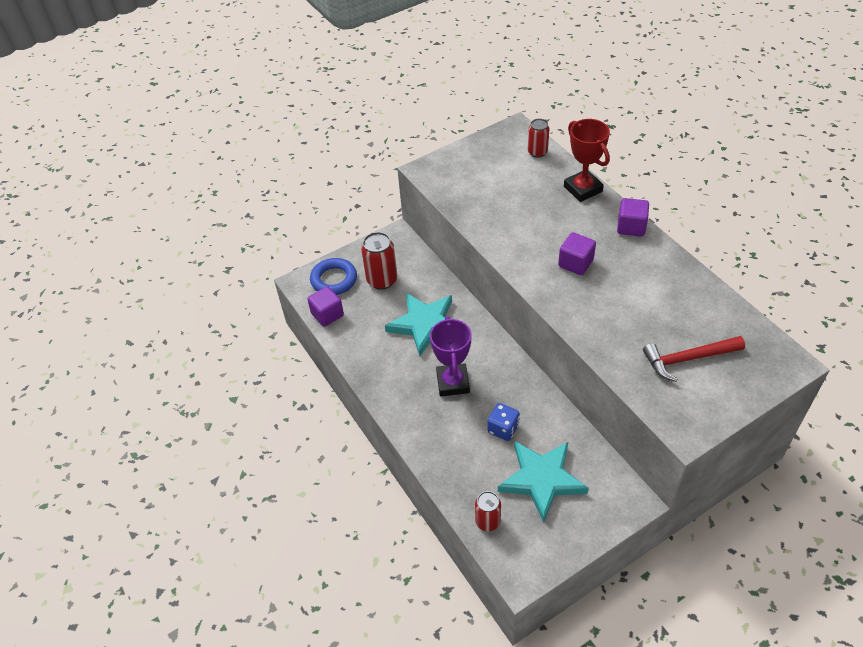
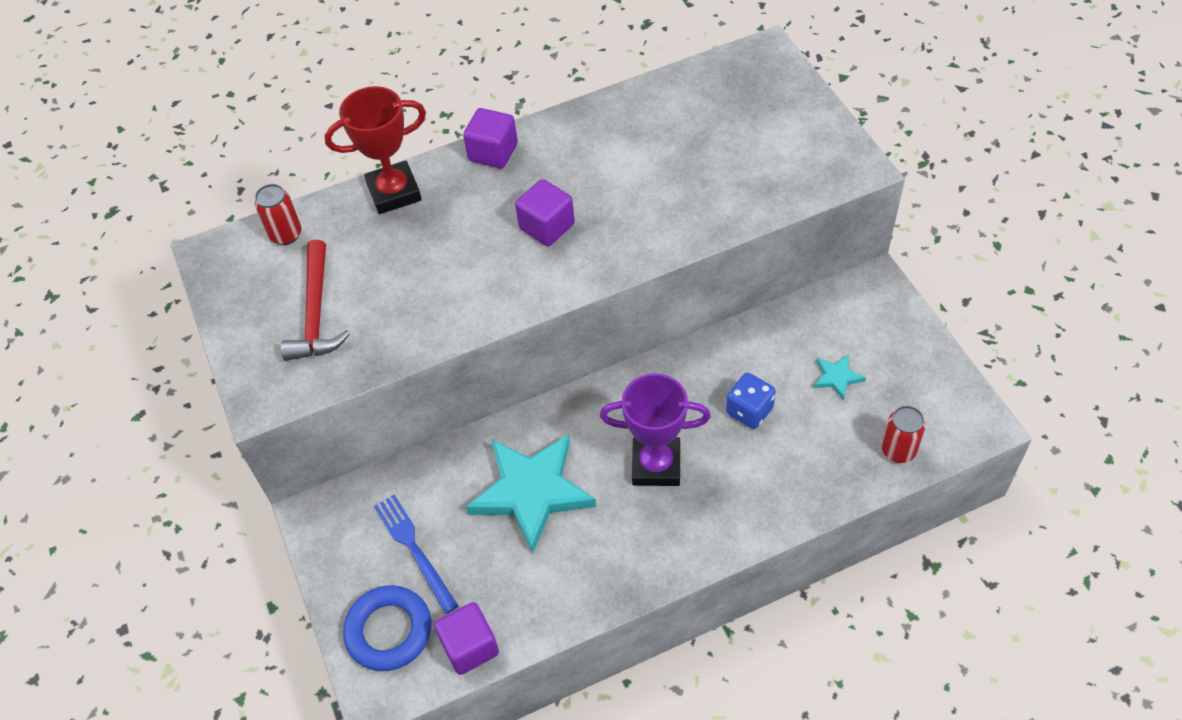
camera: 80 degrees left, 5 degrees up
red can [361,232,397,290] -> blue fork [374,494,459,614]
turquoise star [498,441,589,523] -> turquoise star [813,354,866,401], size x0.43
red hammer [643,336,745,382] -> red hammer moved to [281,239,351,361]

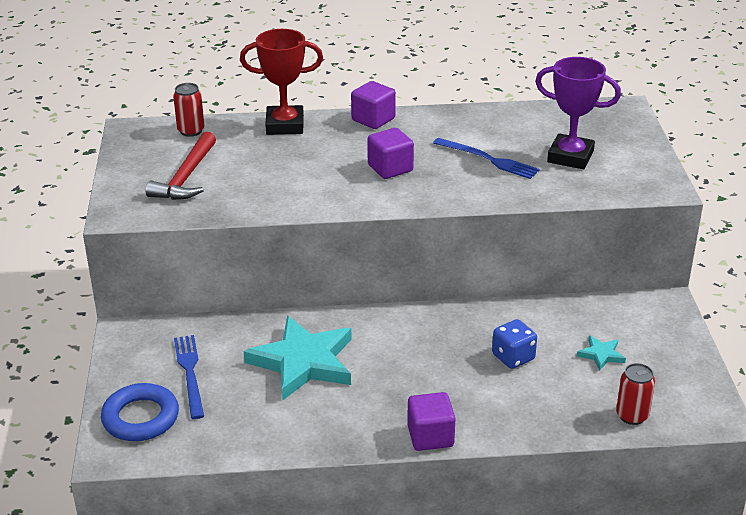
camera: 15 degrees right, 20 degrees down
purple cube [434,602,499,675] -> purple cube moved to [407,392,456,451]
purple trophy [600,373,711,486] -> purple trophy moved to [535,57,621,169]
none -> blue fork [433,138,540,179]

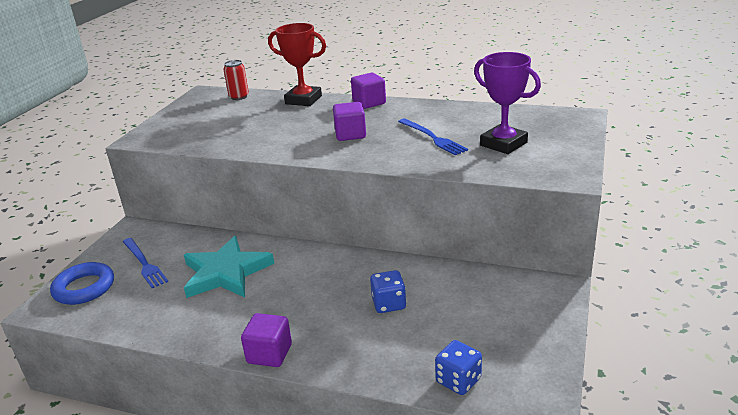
camera: 25 degrees right, 5 degrees down
red hammer [146,132,216,200] -> none
blue fork [174,335,204,419] -> blue fork turned 135 degrees clockwise [123,238,168,288]
turquoise star [577,335,626,371] -> none
red can [616,363,655,425] -> blue dice [435,340,482,395]

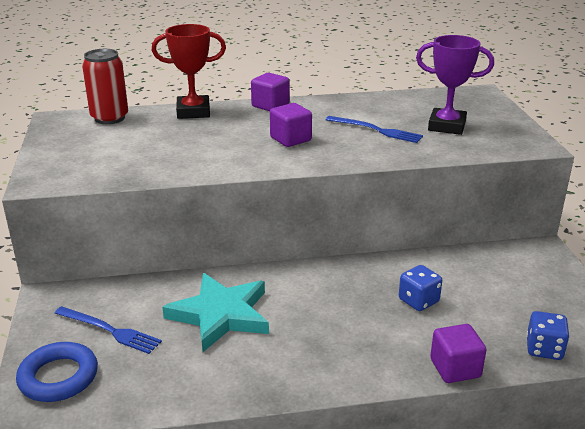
camera: 30 degrees left, 0 degrees up
red can [224,60,249,100] -> red can [82,49,128,124], size x1.55
purple cube [241,313,292,367] -> purple cube moved to [430,324,486,383]

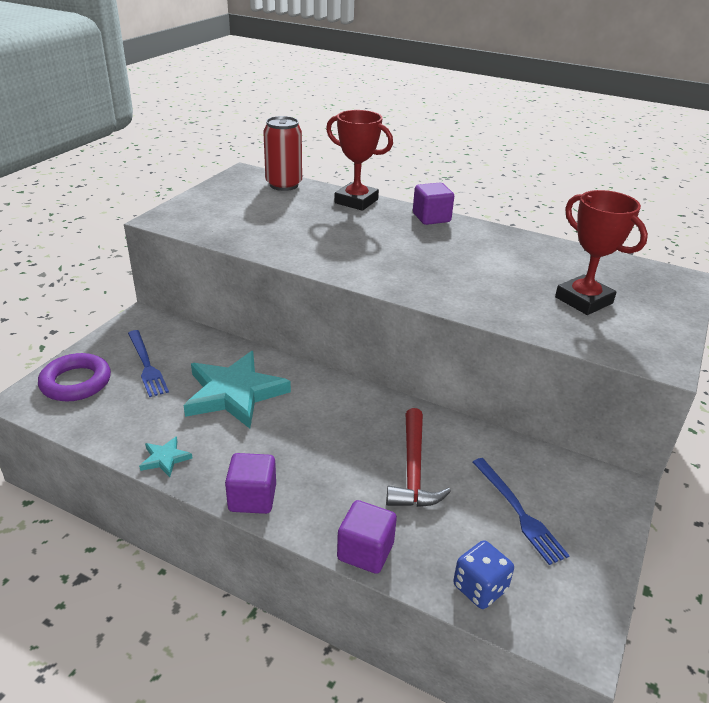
camera: 35 degrees right, 5 degrees up
blue ring [16,342,98,402] -> purple ring [38,353,111,401]
purple cube [270,103,312,147] -> purple cube moved to [225,453,276,514]
blue fork [326,116,423,143] -> blue fork moved to [473,458,570,565]
blue dice [399,265,442,311] -> red hammer [386,408,451,507]
purple trophy [416,35,494,135] -> red trophy [555,190,648,315]
none -> turquoise star [139,436,193,477]

